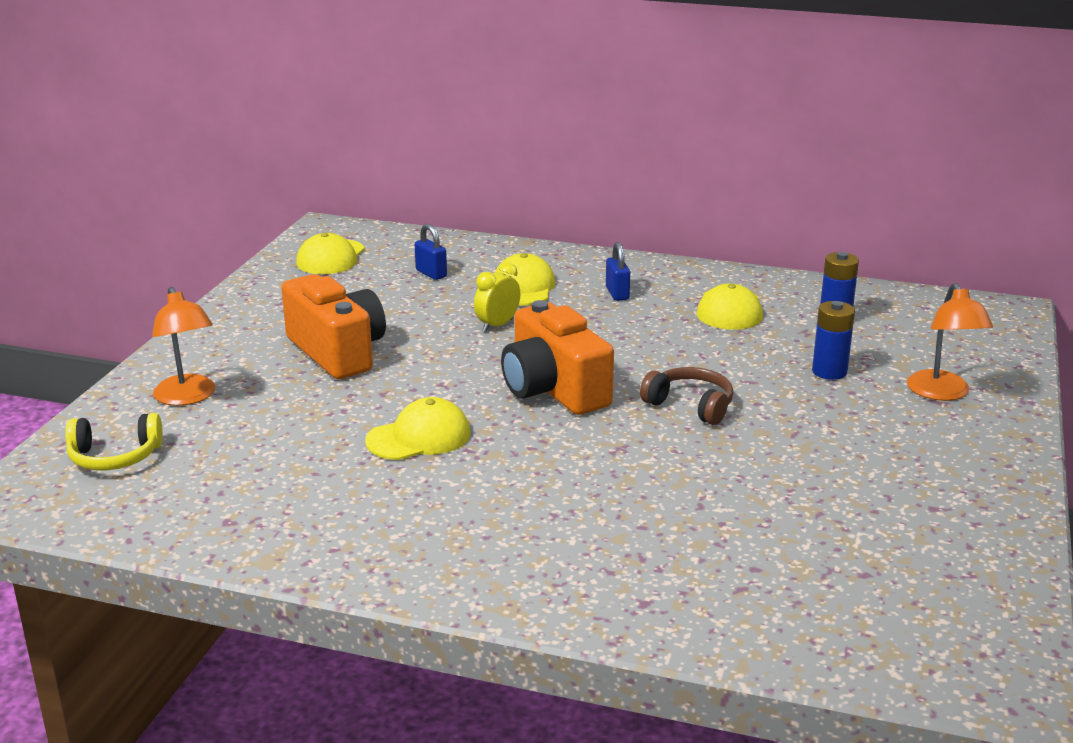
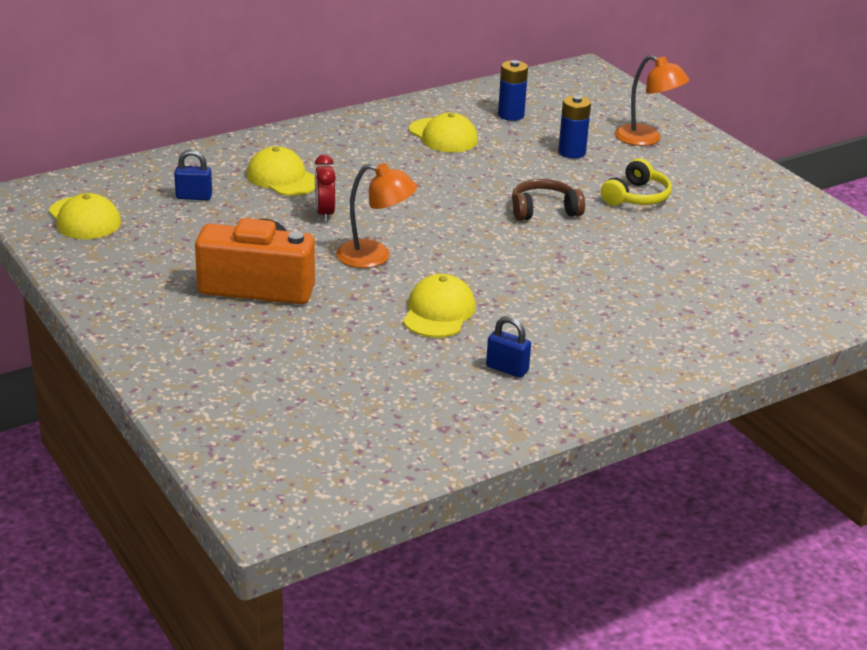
camera: 50 degrees left, 5 degrees up
yellow headphones [65,413,163,470] -> yellow headphones moved to [601,158,672,206]
orange lamp [152,287,216,406] -> orange lamp moved to [336,163,417,268]
yellow clock [474,262,520,332] -> red clock [315,154,336,222]
orange camera [501,300,614,415] -> none
blue padlock [606,242,630,301] -> blue padlock moved to [486,316,531,378]

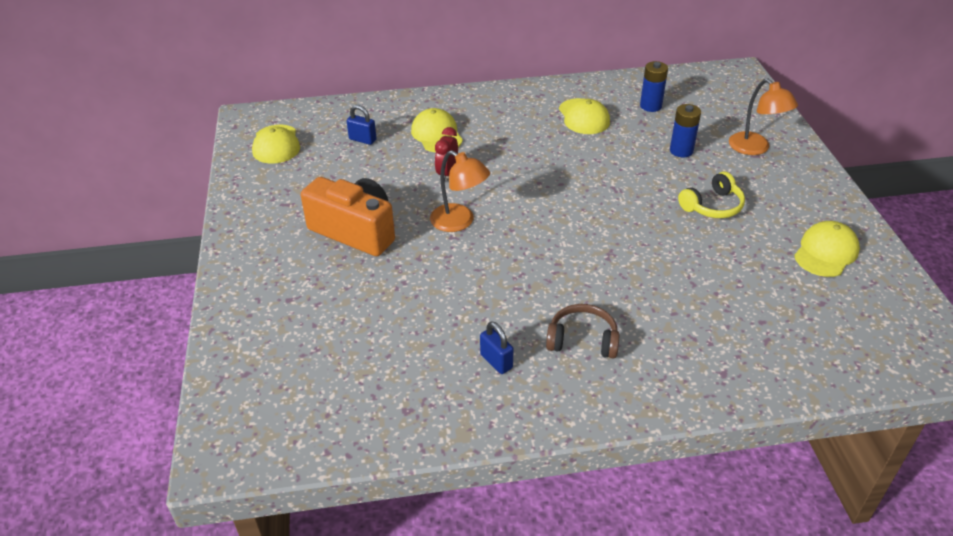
camera: 25 degrees right, 10 degrees up
yellow cap [403,274,476,338] -> yellow cap moved to [794,221,860,277]
brown headphones [512,179,585,221] -> brown headphones moved to [546,304,620,359]

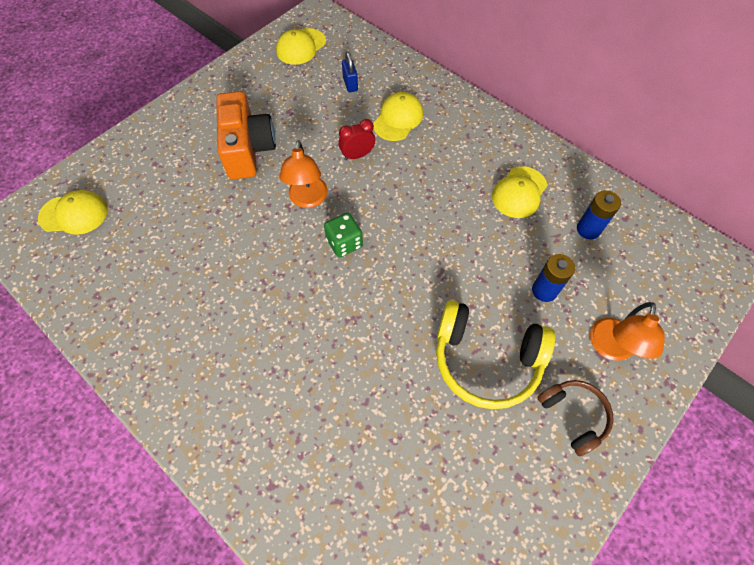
camera: 50 degrees right, 20 degrees up
blue padlock [480,321,514,374] -> none
brown headphones [546,304,620,359] -> brown headphones moved to [537,380,614,456]
yellow headphones [678,172,745,218] -> yellow headphones [436,300,555,409], size x1.70
yellow cap [794,221,860,277] -> yellow cap moved to [38,190,108,235]
none -> green dice [324,213,363,257]

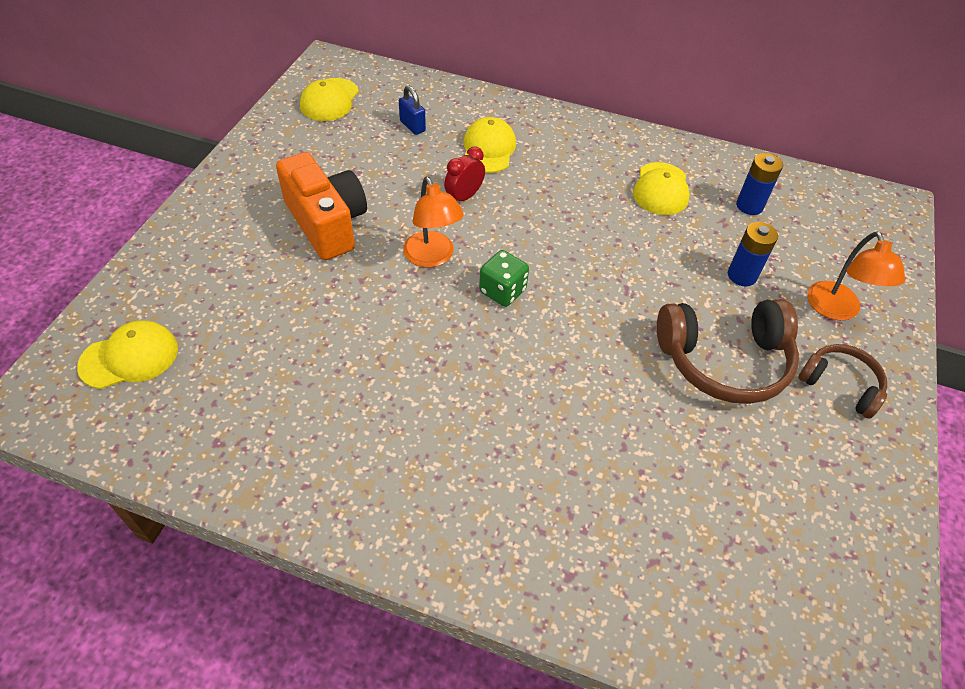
camera: 25 degrees left, 10 degrees down
yellow headphones [436,300,555,409] -> brown headphones [657,299,799,404]

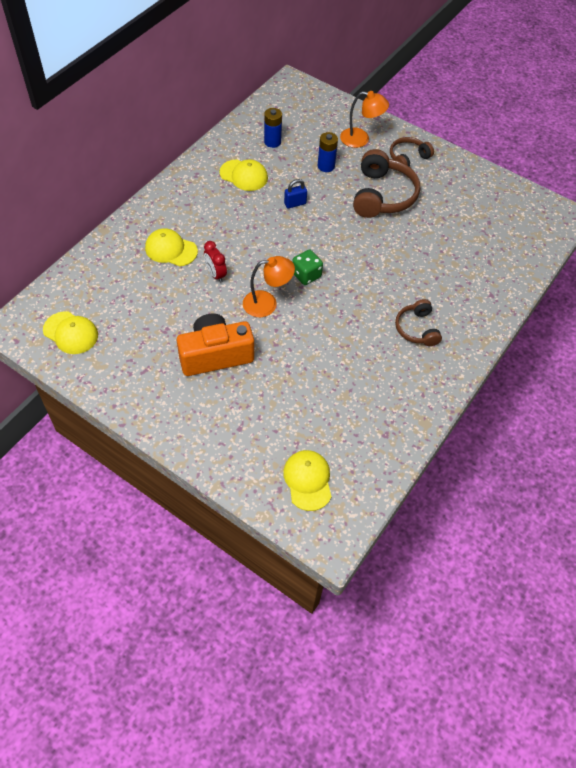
camera: 75 degrees left, 5 degrees up
blue padlock [399,86,426,135] -> blue padlock moved to [284,179,307,208]
none -> brown headphones [395,299,442,346]

